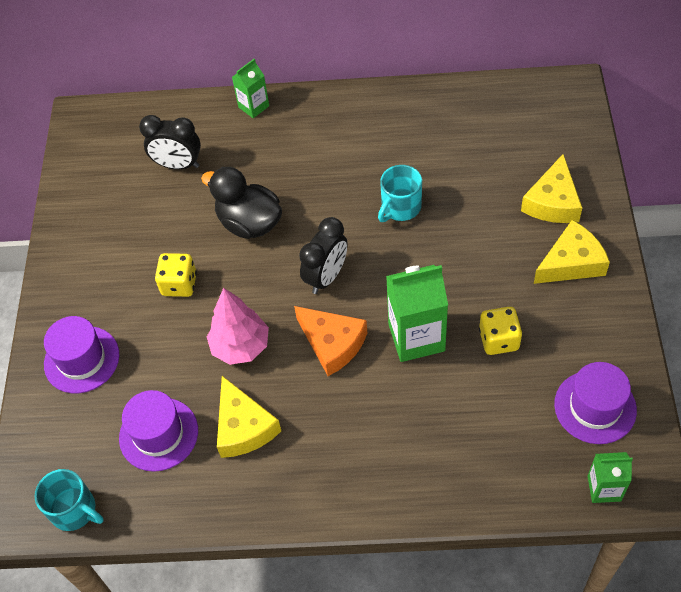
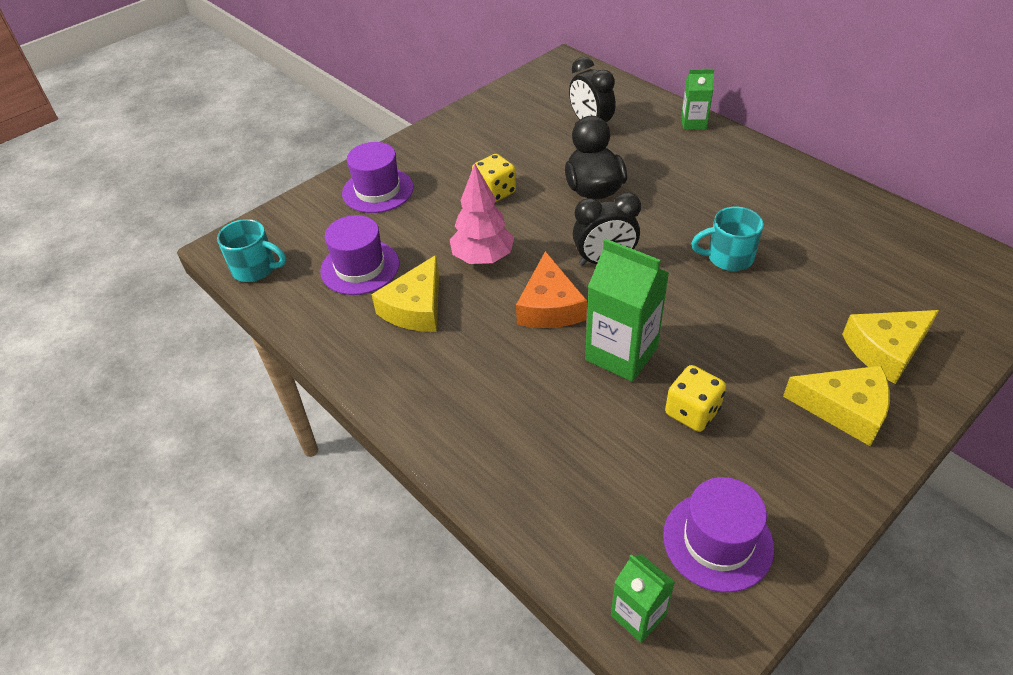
camera: 45 degrees right, 10 degrees down
turquoise mug [35,469,103,531] -> turquoise mug turned 60 degrees counterclockwise [217,219,286,282]

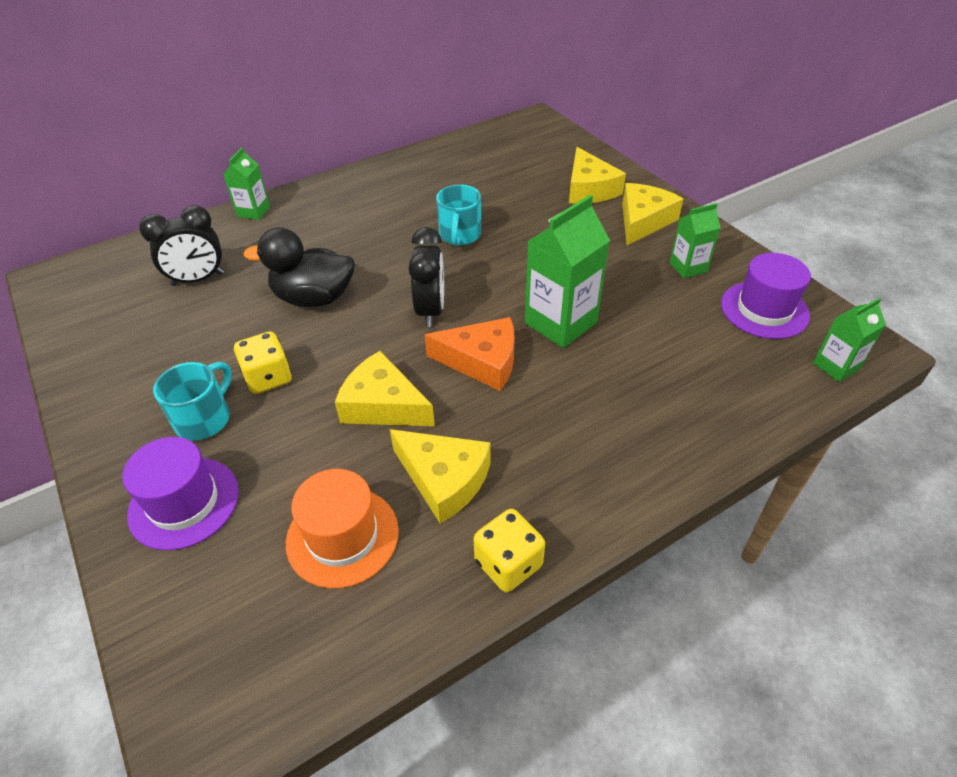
camera: 80 degrees left, 0 degrees up
turquoise mug [217,219,286,282] -> turquoise mug moved to [153,362,232,441]
purple hat [320,215,400,295] -> orange hat [286,469,399,588]
pink tree [450,164,514,264] -> yellow cheese [335,351,435,426]
yellow dice [665,365,726,432] -> yellow dice moved to [474,509,545,592]
none -> green carton [669,203,721,278]

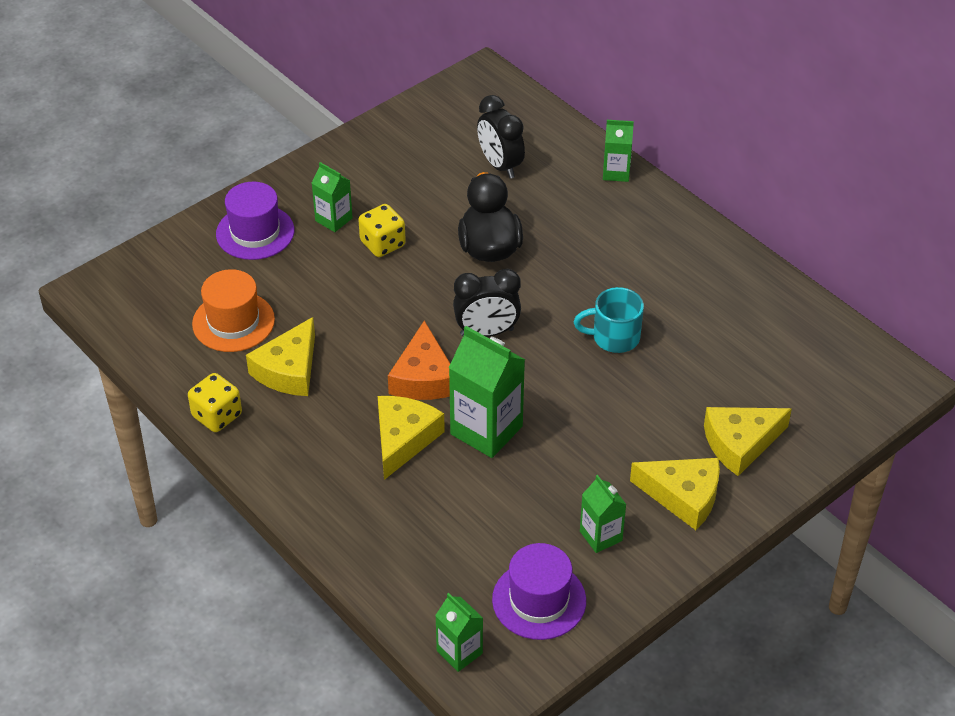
camera: 80 degrees right, 0 degrees up
turquoise mug [153,362,232,441] -> green carton [312,162,353,232]
yellow cheese [335,351,435,426] -> yellow cheese moved to [378,396,445,480]

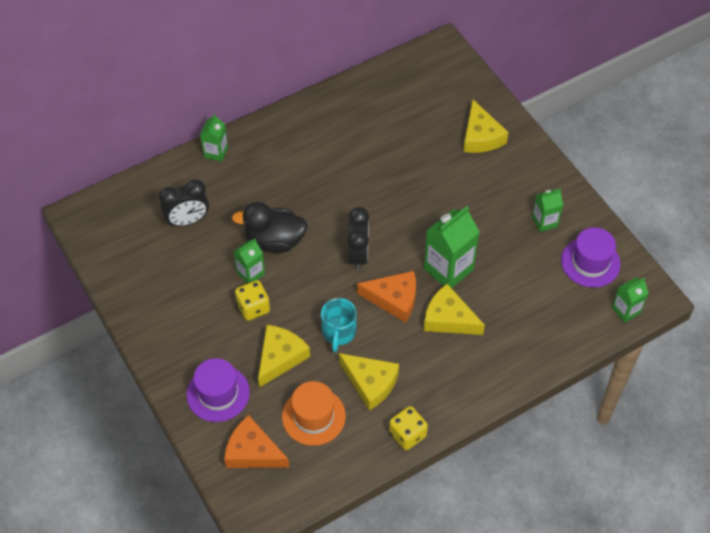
camera: 80 degrees left, 10 degrees up
green carton [312,162,353,232] -> green carton moved to [233,239,265,284]
turquoise mug [574,287,644,353] -> turquoise mug moved to [321,298,357,352]
yellow cheese [630,458,720,530] -> yellow cheese moved to [258,325,310,388]
none -> orange cheese [224,415,289,468]

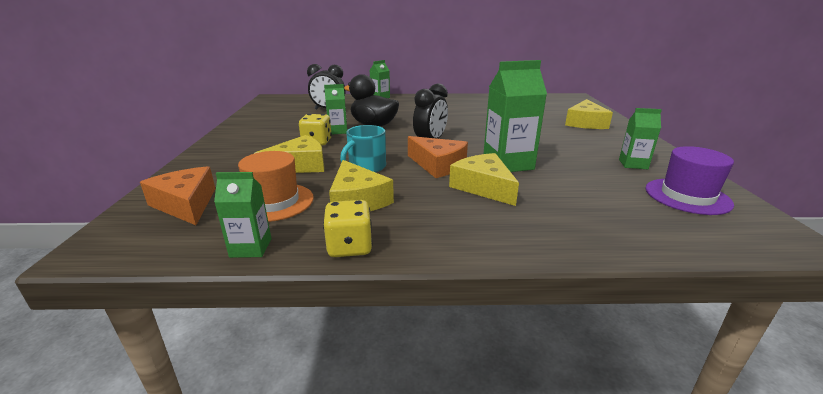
camera: 30 degrees right, 30 degrees down
purple hat [187,358,250,422] -> none
green carton [612,278,649,323] -> green carton moved to [214,172,272,258]

